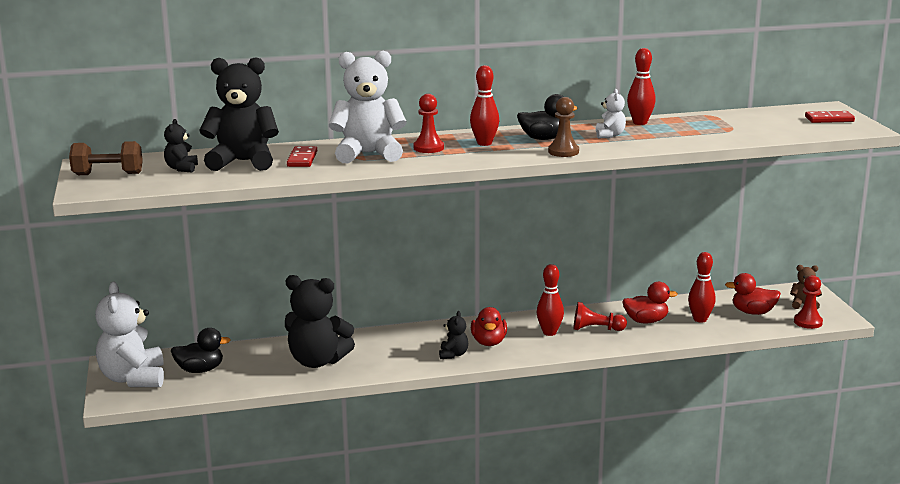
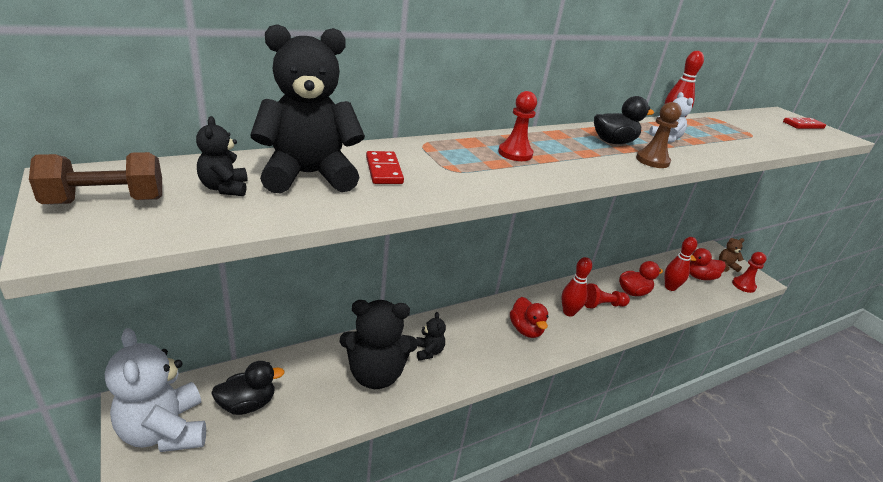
camera: 20 degrees left, 10 degrees up
white teddy bear [329,51,406,164] -> none
black teddy bear [439,311,468,359] -> black teddy bear moved to [416,312,446,361]
red bowling pin [470,65,499,146] -> none

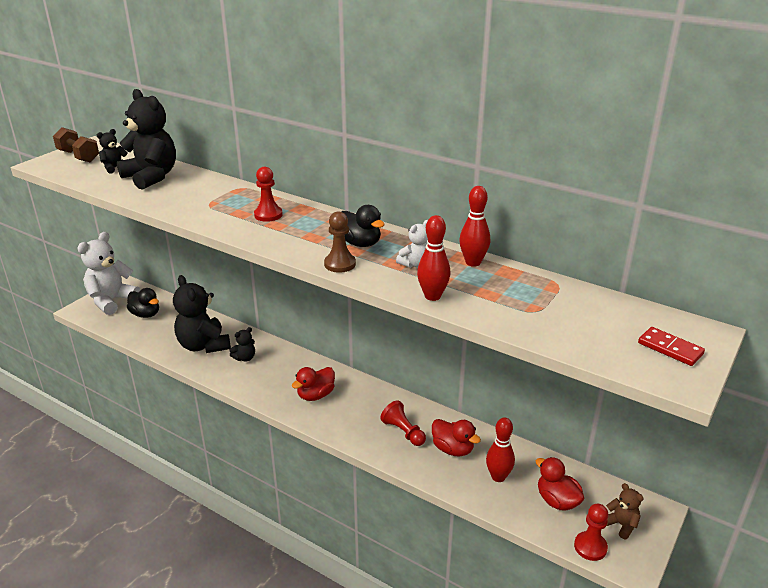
camera: 65 degrees right, 0 degrees up
red domino [366,151,404,184] -> none
red bowling pin [561,257,592,317] -> red bowling pin moved to [417,215,451,301]

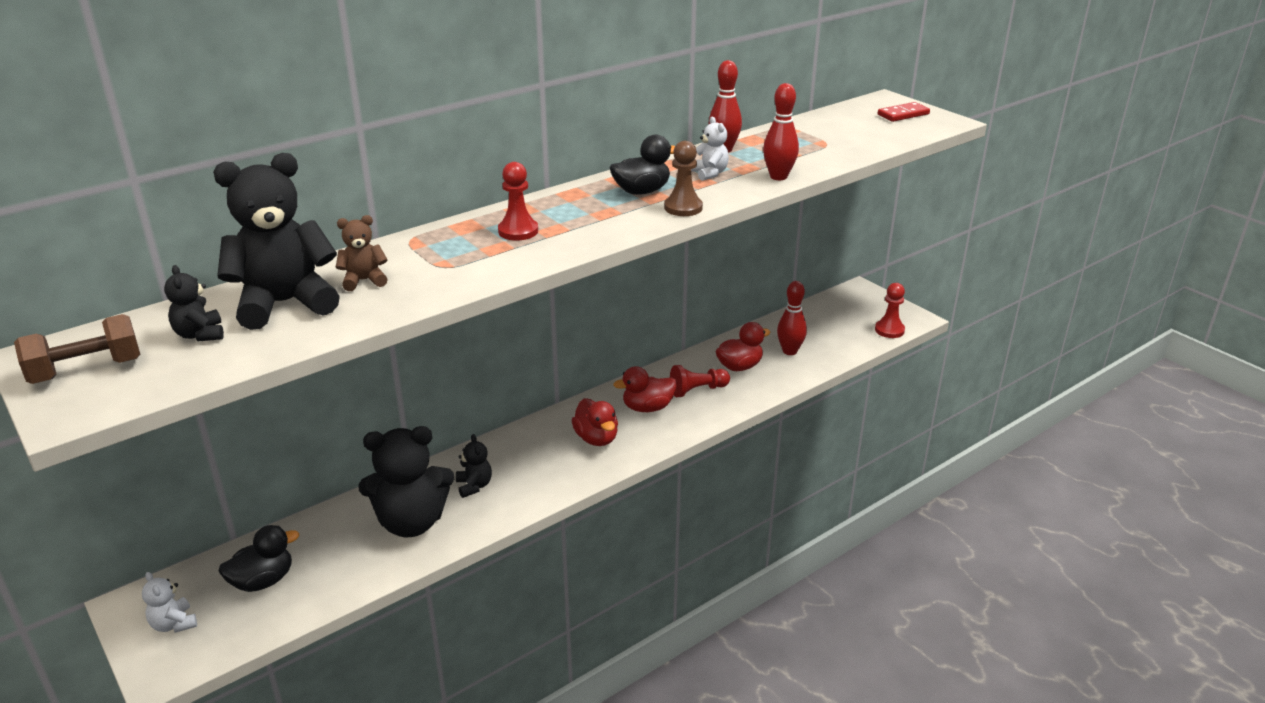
camera: 70 degrees left, 0 degrees up
white teddy bear [77,232,140,315] -> white teddy bear [142,572,197,633], size x0.47
red duck [536,457,585,510] -> red duck moved to [613,366,677,412]
brown teddy bear [606,483,644,539] -> brown teddy bear moved to [336,215,388,291]

